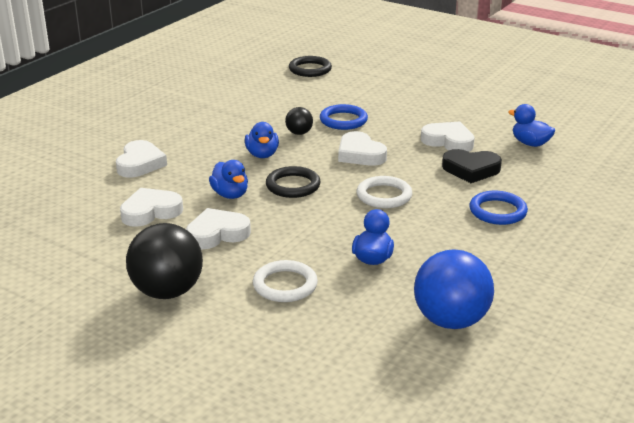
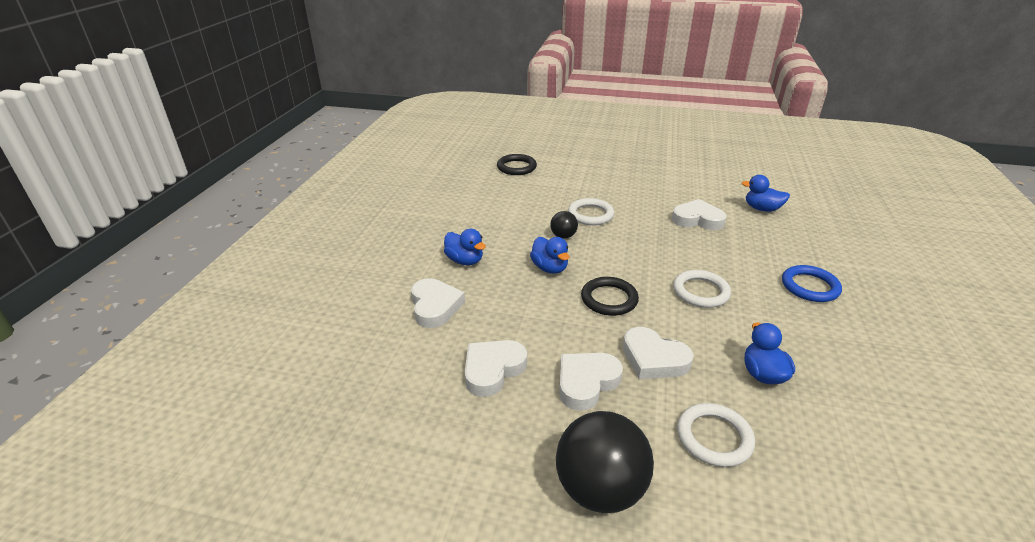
camera: 20 degrees left, 5 degrees up
blue duck [209,160,248,199] -> blue duck moved to [444,229,486,265]
blue ring [320,104,368,130] -> white ring [568,198,614,225]
white heart [338,131,387,166] -> white heart moved to [623,327,694,379]
blue ball [414,249,494,329] -> none
black heart [442,149,502,183] -> none

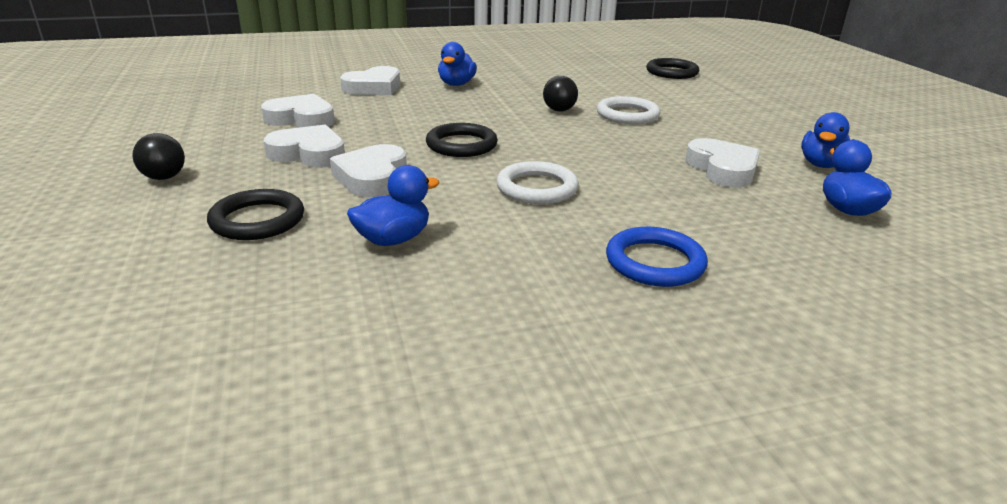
camera: 60 degrees right, 5 degrees down
blue duck [530,237,569,274] -> blue duck moved to [801,112,855,168]
black ball [556,411,654,513] -> black ball [132,133,185,180], size x0.49
white ring [677,403,755,467] -> black ring [207,189,304,240]

